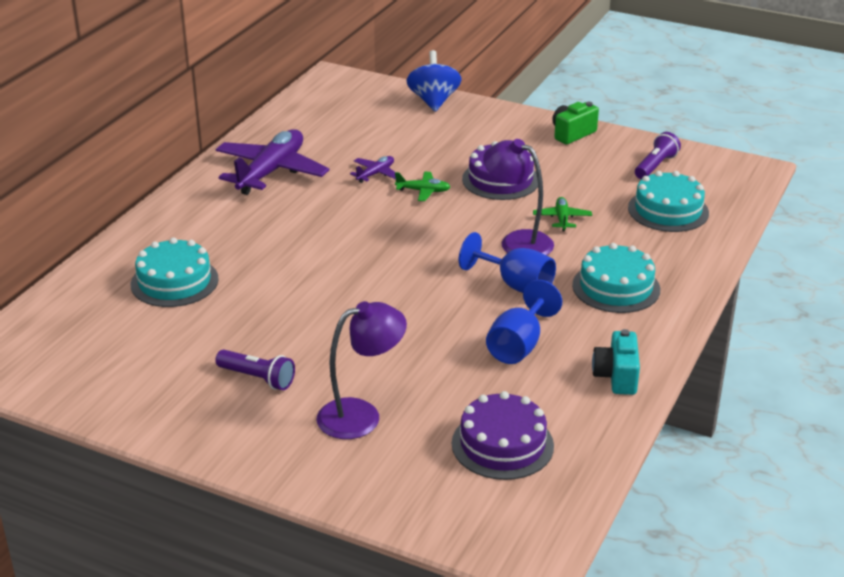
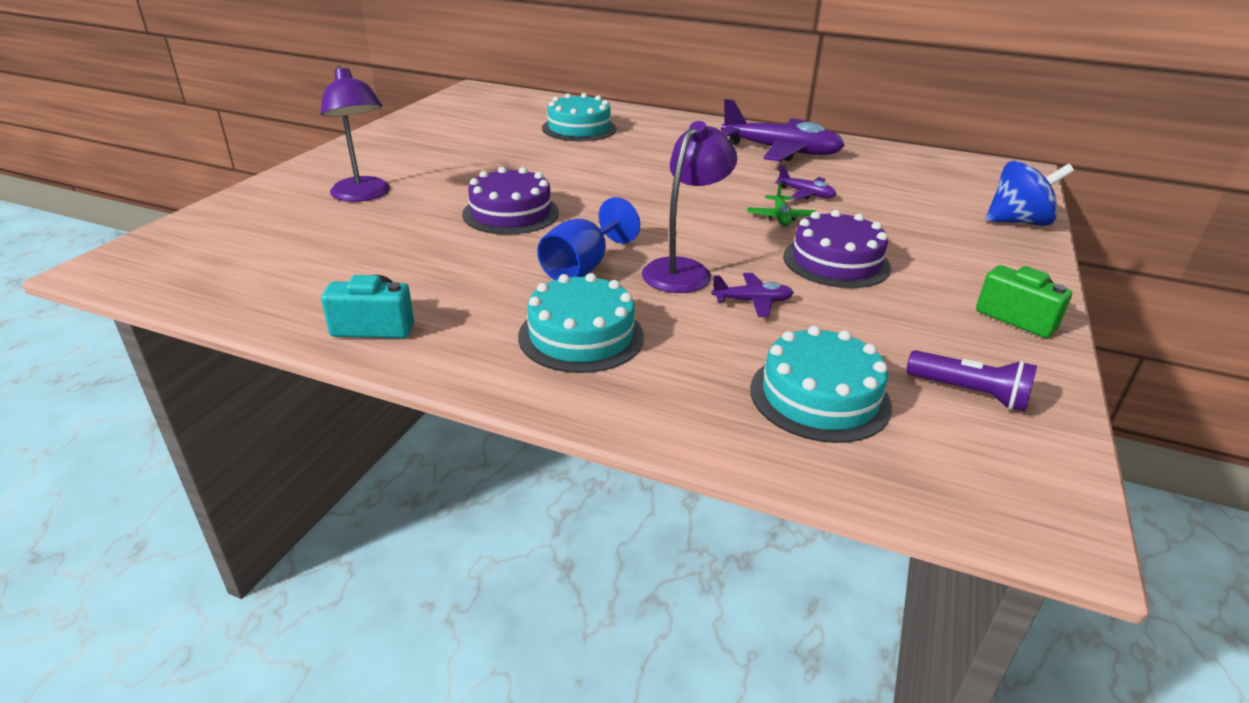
camera: 85 degrees right, 0 degrees up
purple flashlight [215,350,295,390] -> none
purple cake [452,391,554,480] -> purple cake moved to [462,167,559,235]
blue goblet [486,280,562,364] -> none
green plane [533,197,592,232] -> purple plane [712,273,794,317]

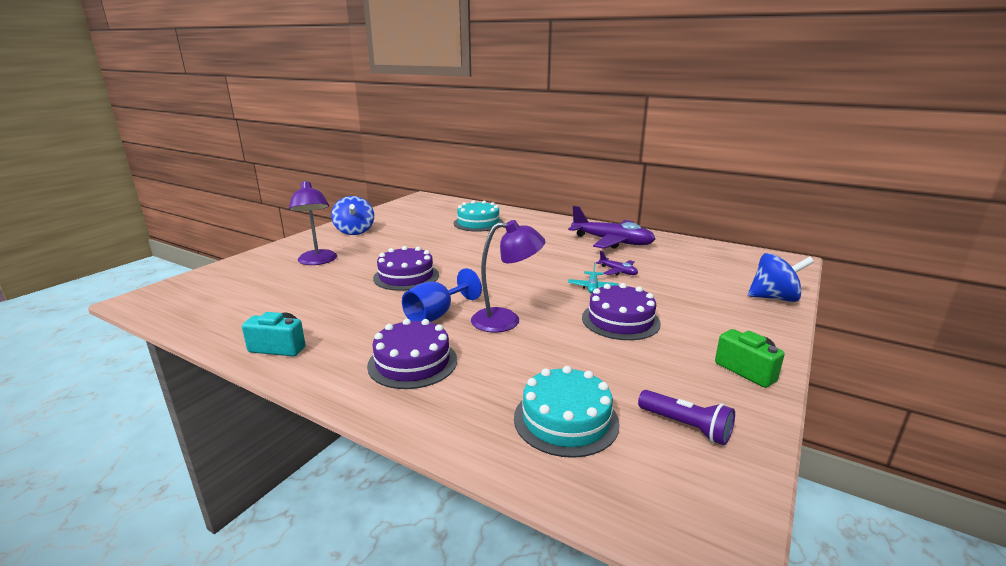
camera: 10 degrees right, 10 degrees down
turquoise cake [518,273,644,373] -> purple cake [367,319,457,389]
purple lamp [642,121,737,293] -> purple lamp turned 45 degrees clockwise [471,220,545,333]
purple plane [712,273,794,317] -> none
green plane [747,182,817,226] -> turquoise plane [568,262,618,294]
none -> blue spinning top [331,196,374,235]

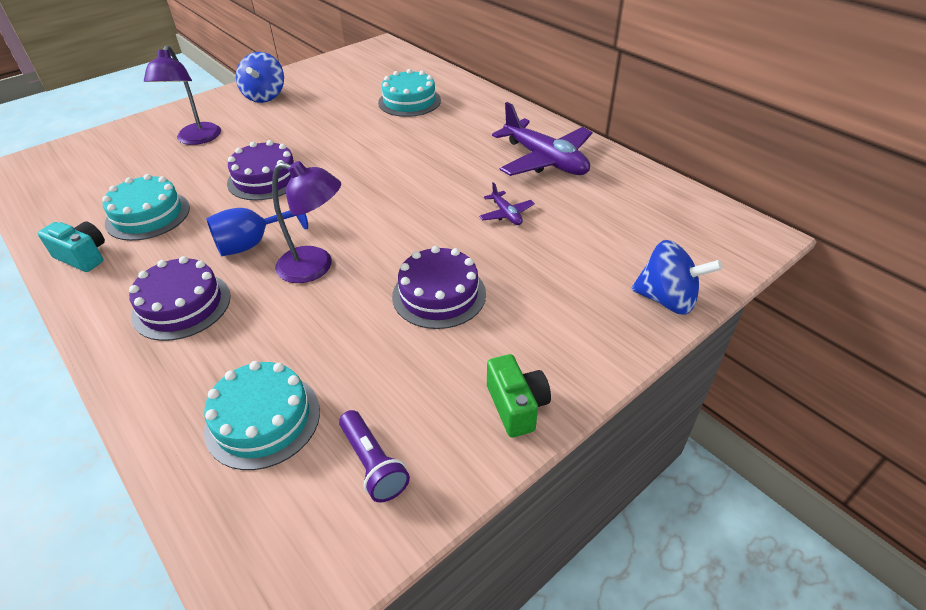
camera: 20 degrees right, 20 degrees up
turquoise plane [568,262,618,294] -> none
none -> turquoise cake [102,174,190,241]

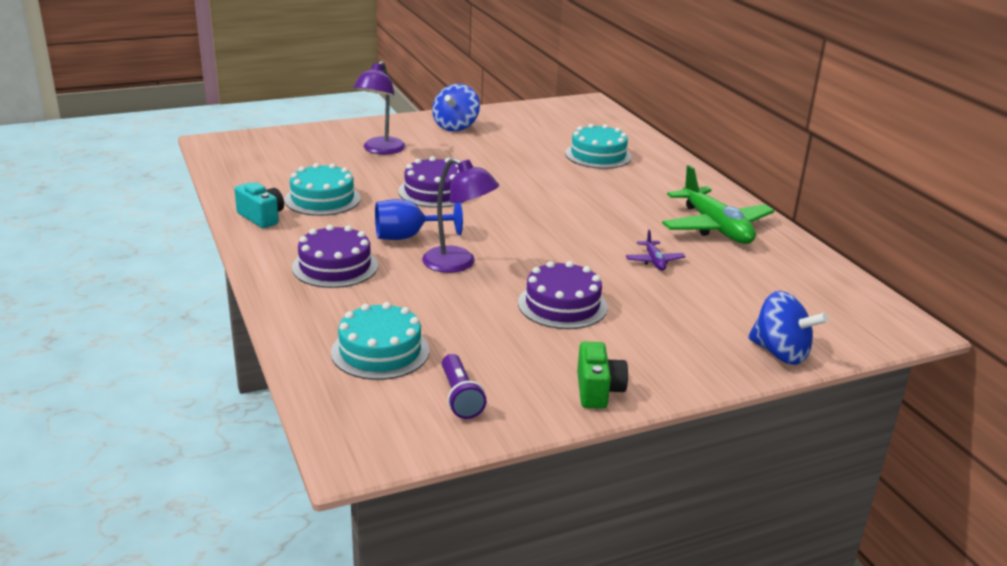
camera: 15 degrees right, 15 degrees down
purple plane [492,102,593,176] -> green plane [662,165,774,244]

